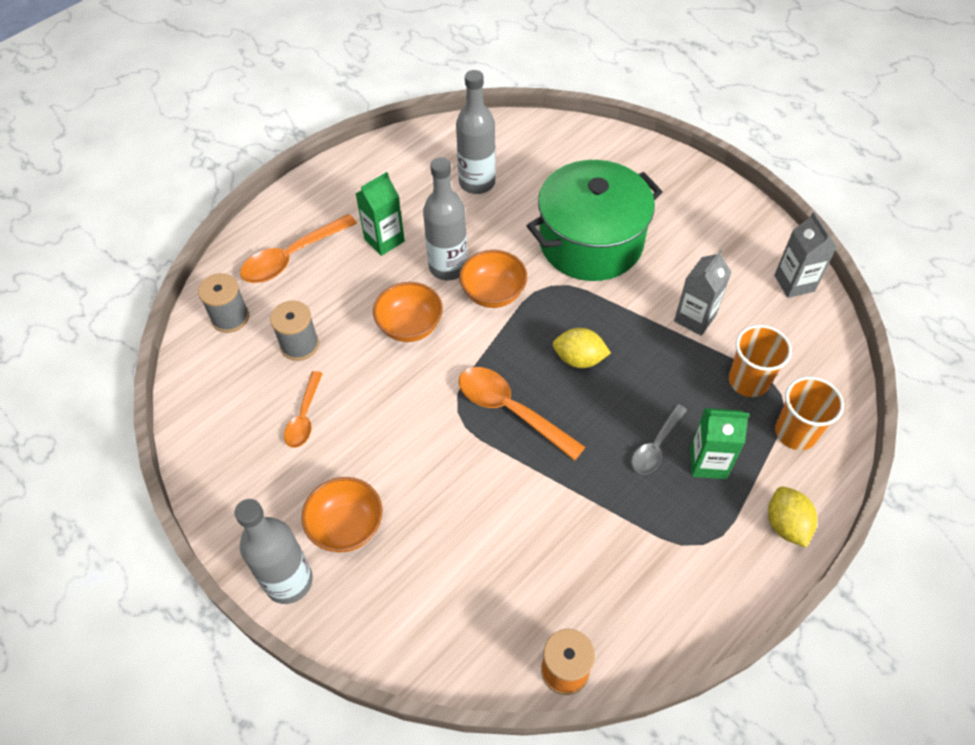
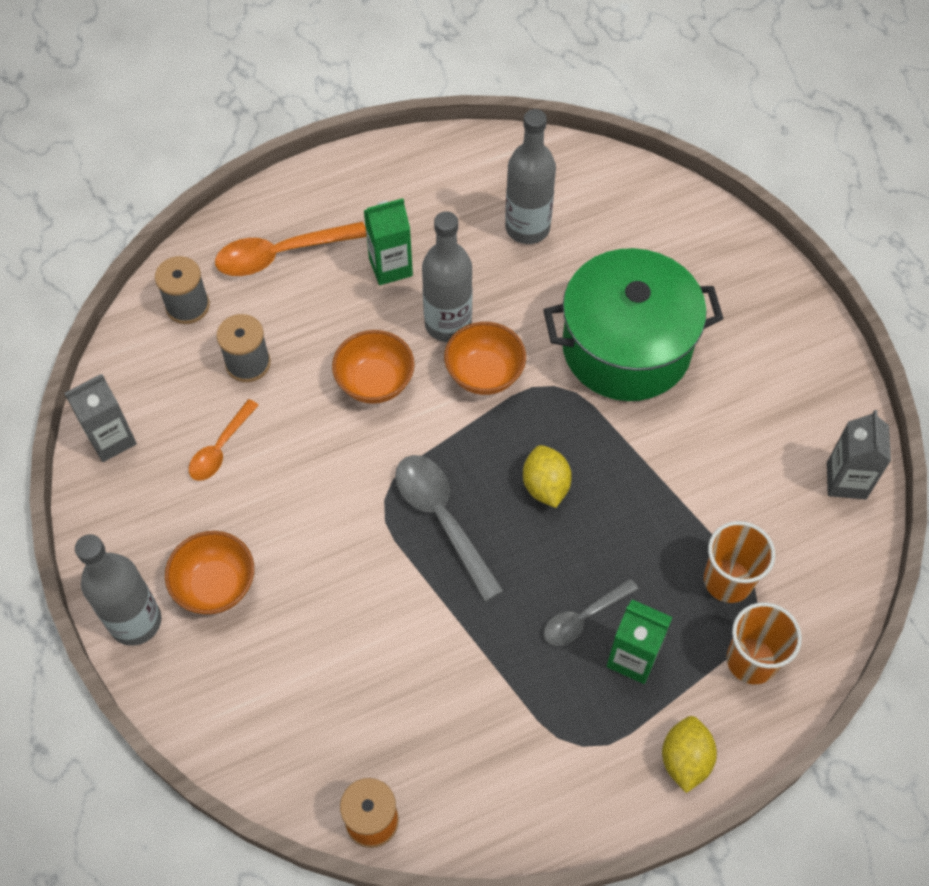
camera: 20 degrees right, 5 degrees up
orange spoon [459,367,585,461] -> grey spoon [395,455,504,602]
yellow lemon [553,328,611,368] -> yellow lemon turned 45 degrees clockwise [523,445,572,508]
grey carton [674,249,731,336] -> grey carton moved to [64,374,137,462]

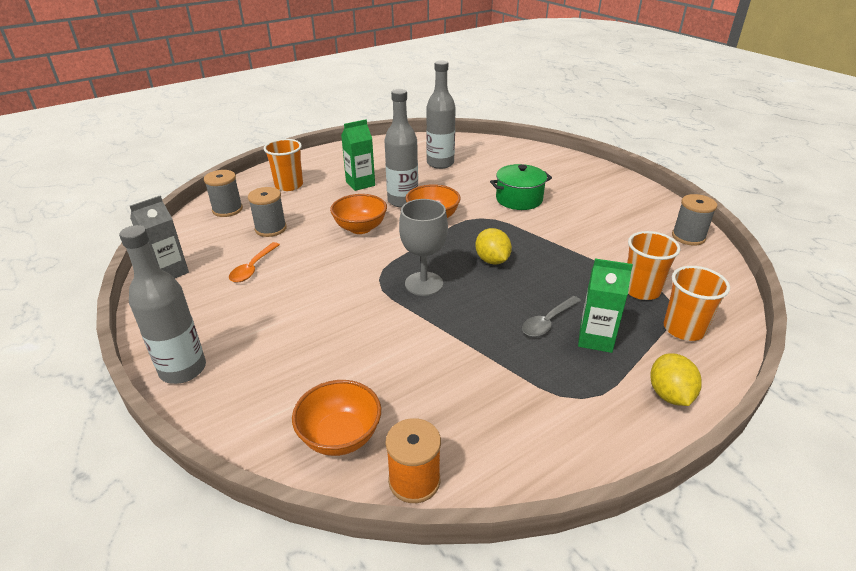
camera: 10 degrees left, 25 degrees down
orange bowl [165,531,254,614] -> orange bowl moved to [292,380,381,456]
orange spoon [215,222,367,276] -> orange cup [264,139,303,191]
grey spoon [395,455,504,602] -> grey goblet [399,199,448,296]
green pot [543,248,724,401] -> green pot [490,164,552,210], size x0.56
grey carton [827,410,891,499] -> grey spool [672,194,717,246]

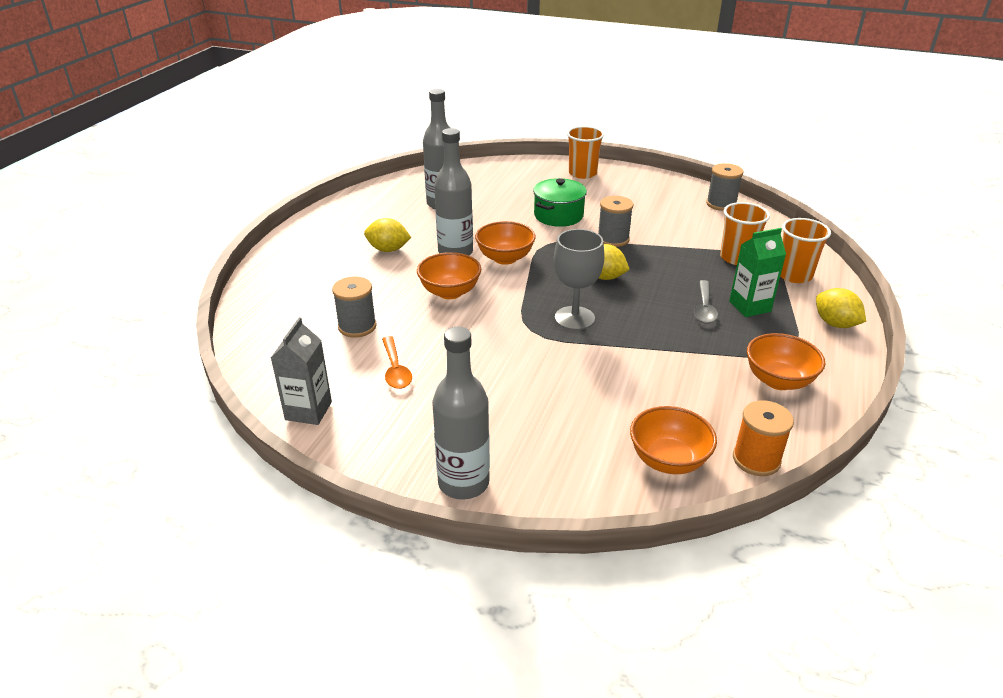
camera: 35 degrees left, 0 degrees up
grey spool [204,170,243,217] -> grey spool moved to [598,196,633,247]
orange cup [264,139,303,191] -> orange cup moved to [567,126,604,179]
green carton [341,119,375,191] -> yellow lemon [364,218,411,252]
none -> orange bowl [747,333,825,390]

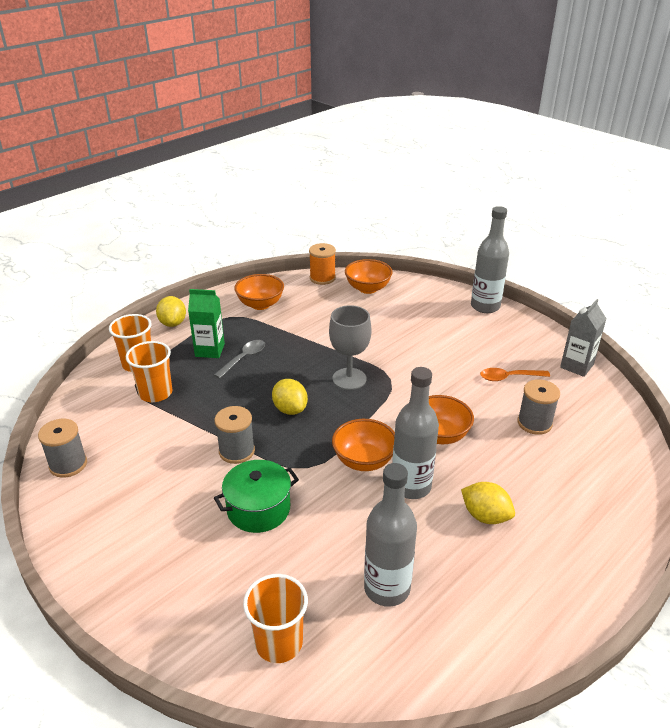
camera: 155 degrees left, 0 degrees up
orange spoon [382,336,412,389] -> orange spoon turned 105 degrees counterclockwise [480,368,550,381]
orange cup [567,126,604,179] -> orange cup moved to [243,574,308,663]

